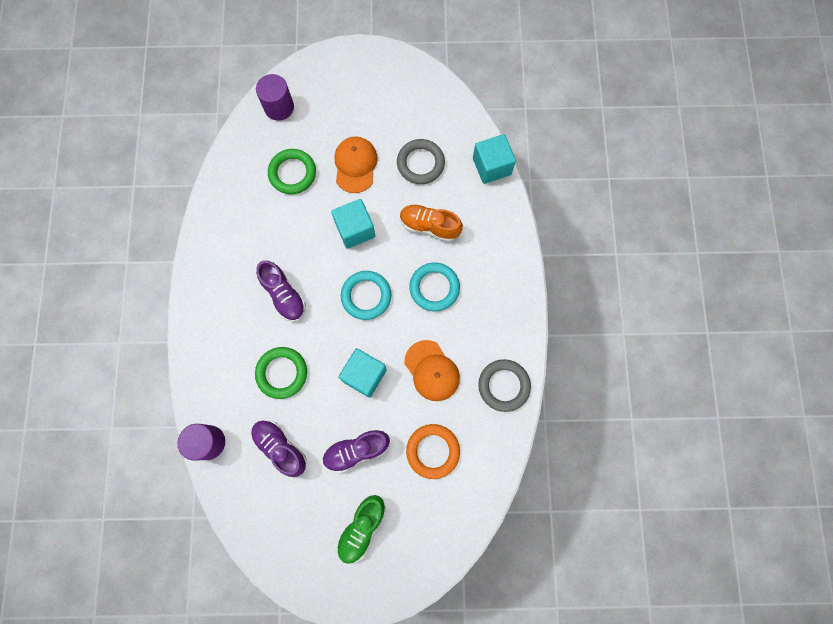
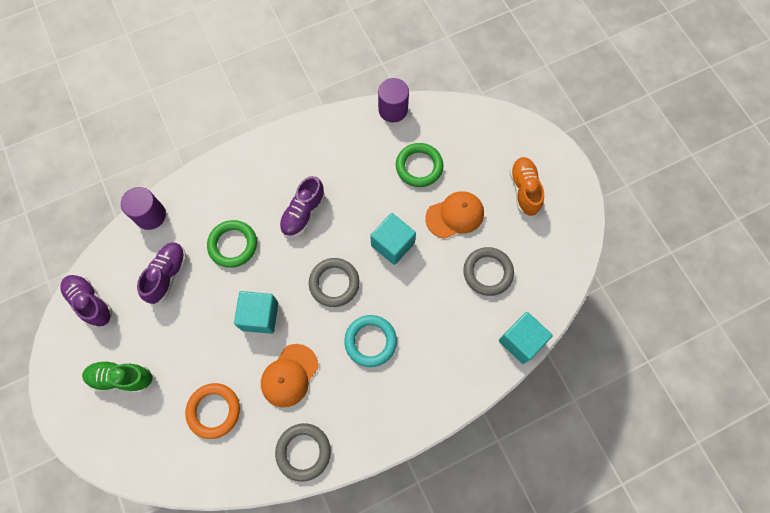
camera: 65 degrees right, 5 degrees down
purple cylinder [256,74,294,121] -> purple cylinder moved to [378,78,409,122]
purple shoe [322,429,390,473] -> purple shoe moved to [60,275,112,327]
turquoise ring [341,271,391,320] -> grey ring [309,258,360,307]
orange shoe [400,204,463,242] -> orange shoe moved to [509,157,544,216]

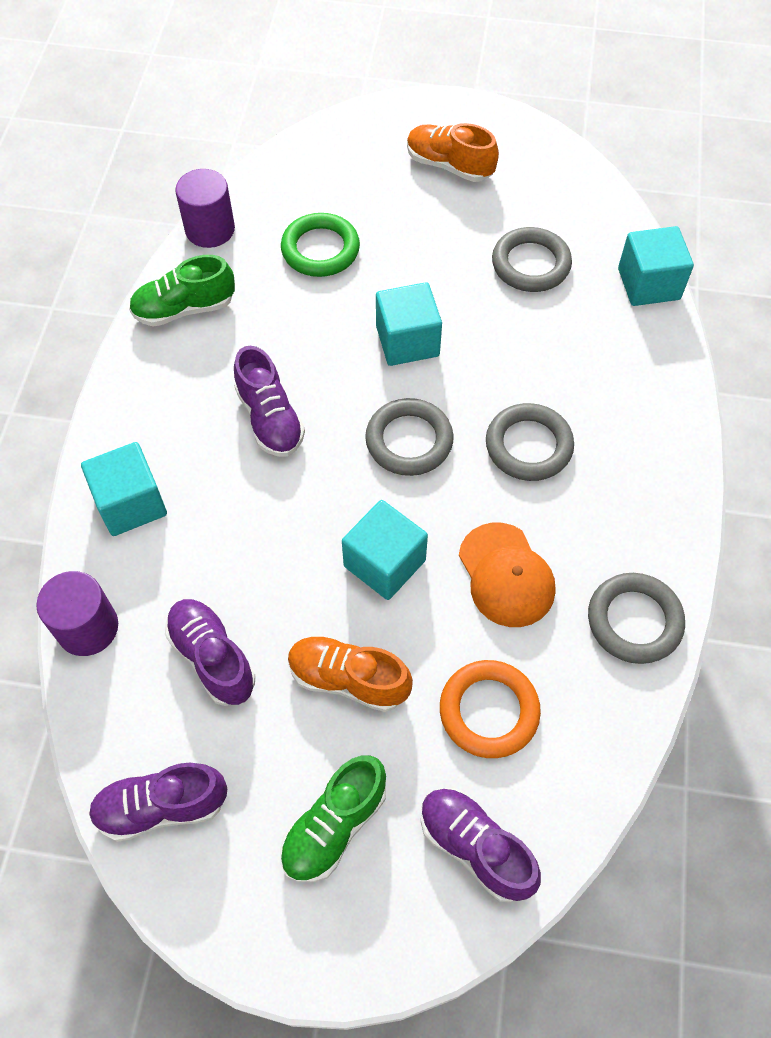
camera: 55 degrees left, 10 degrees down
green ring [207,220,257,268] -> none
turquoise ring [344,315,397,367] -> grey ring [486,403,574,481]
orange cap [425,191,484,239] -> none
none -> turquoise cube [81,442,167,536]
none -> green shoe [129,255,235,327]
none -> orange shoe [288,635,413,712]
none -> purple shoe [421,788,541,903]

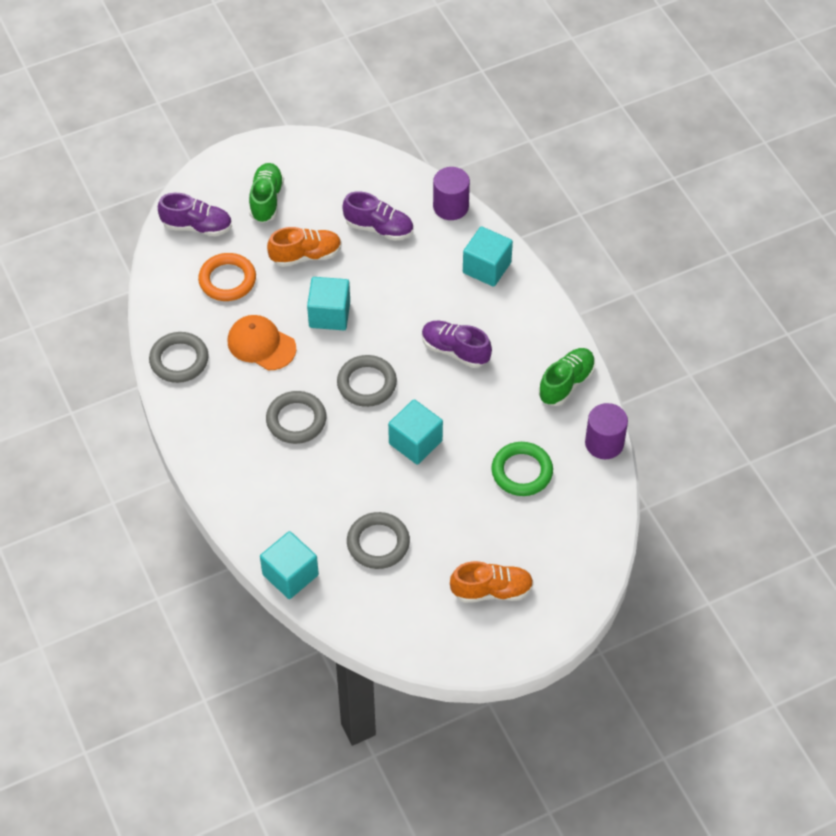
camera: 145 degrees right, 5 degrees down
purple shoe [88,763,227,842] -> none

